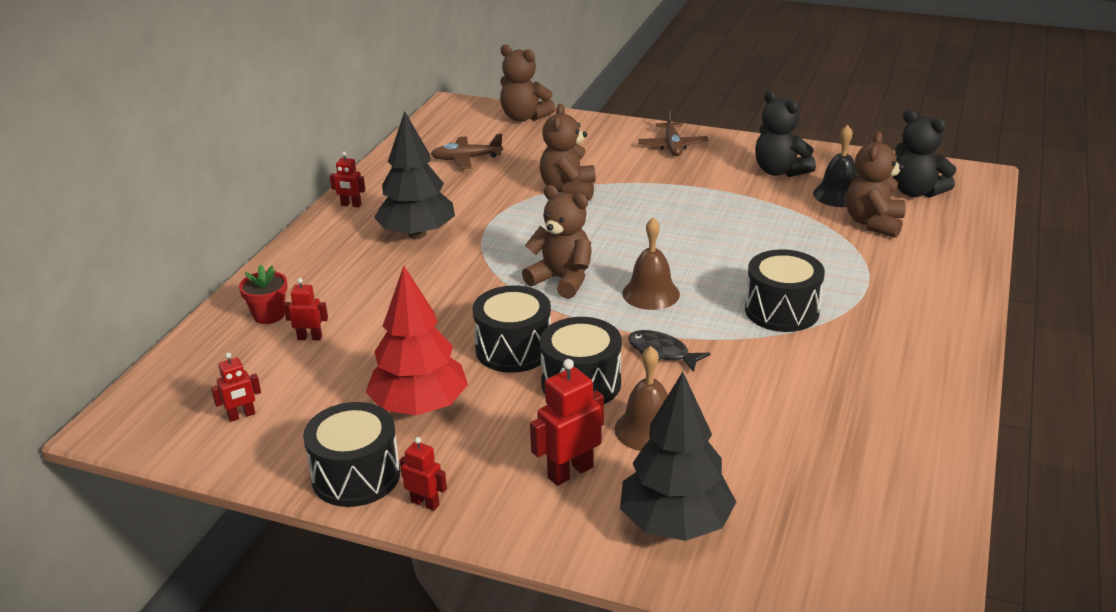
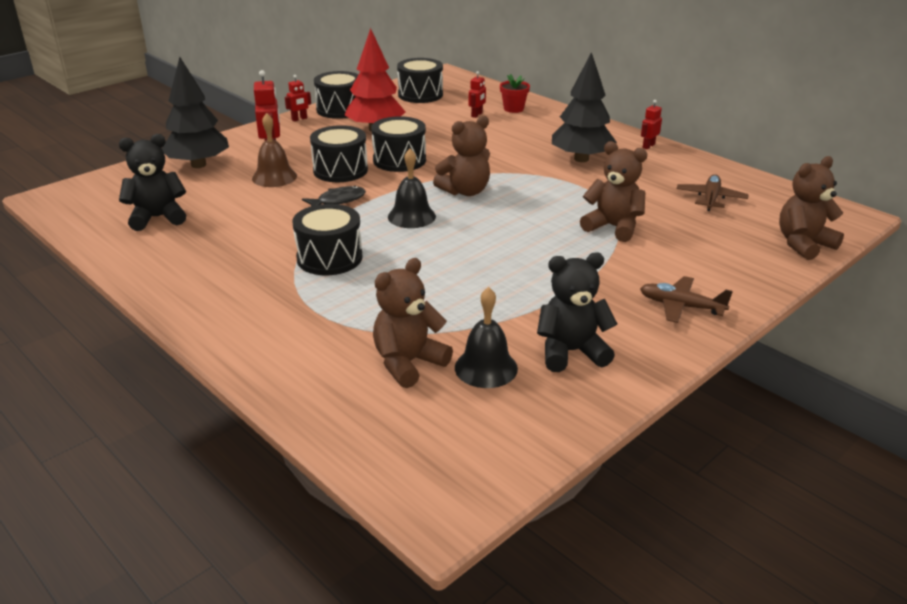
camera: 115 degrees right, 0 degrees up
red robot [211,353,261,422] -> black drum [397,58,443,103]
brown bell [622,218,680,310] -> black bell [388,149,436,228]
brown teddy bear [846,132,906,238] -> brown teddy bear turned 90 degrees counterclockwise [373,258,453,388]
black teddy bear [893,109,956,198] -> black teddy bear moved to [119,134,186,231]

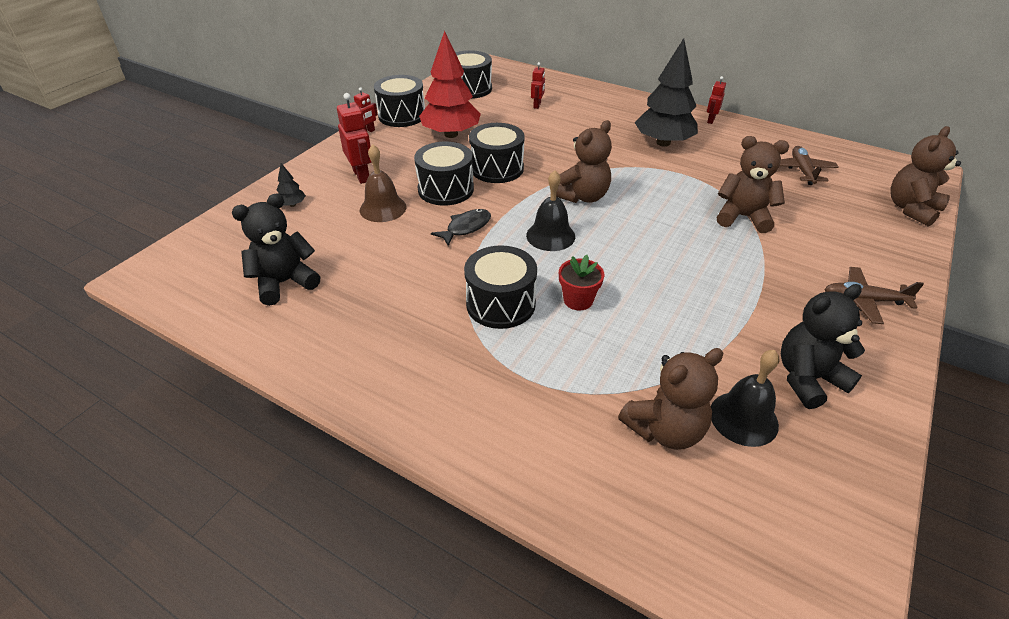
camera: 15 degrees left, 10 degrees up
black tree [162,57,229,168] -> black tree [276,163,306,207], size x0.41
brown teddy bear [373,258,453,388] -> brown teddy bear turned 150 degrees counterclockwise [618,348,723,450]
red flower pot [500,74,530,113] -> red flower pot moved to [559,255,604,310]

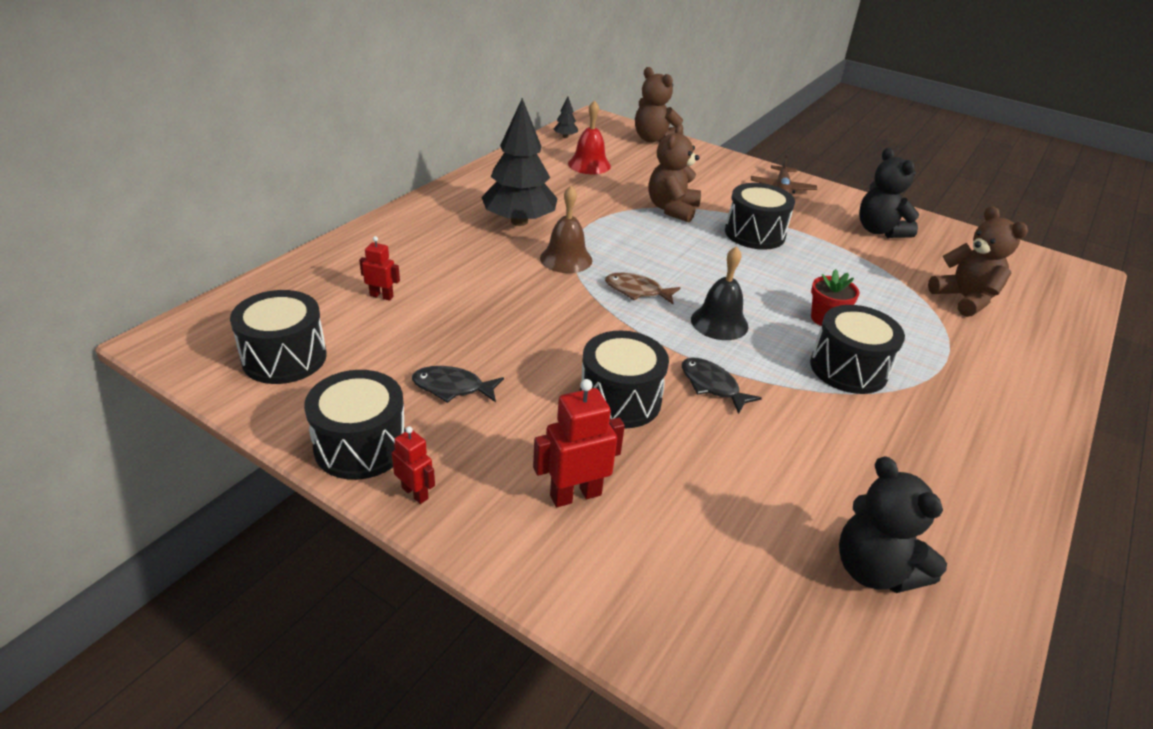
camera: 90 degrees left, 5 degrees down
black tree [276,163,306,207] -> black tree moved to [553,96,578,138]
brown bell [360,144,406,222] -> brown bell moved to [540,186,592,273]
red tree [419,31,481,138] -> black fish [412,366,504,403]
black drum [469,123,525,183] -> black drum moved to [725,183,795,250]
brown teddy bear [556,120,612,203] -> brown fish [605,273,680,304]
red robot [707,76,726,124] -> none
black bell [711,350,779,447] -> none
brown plane [780,146,839,185] -> red bell [568,100,611,174]

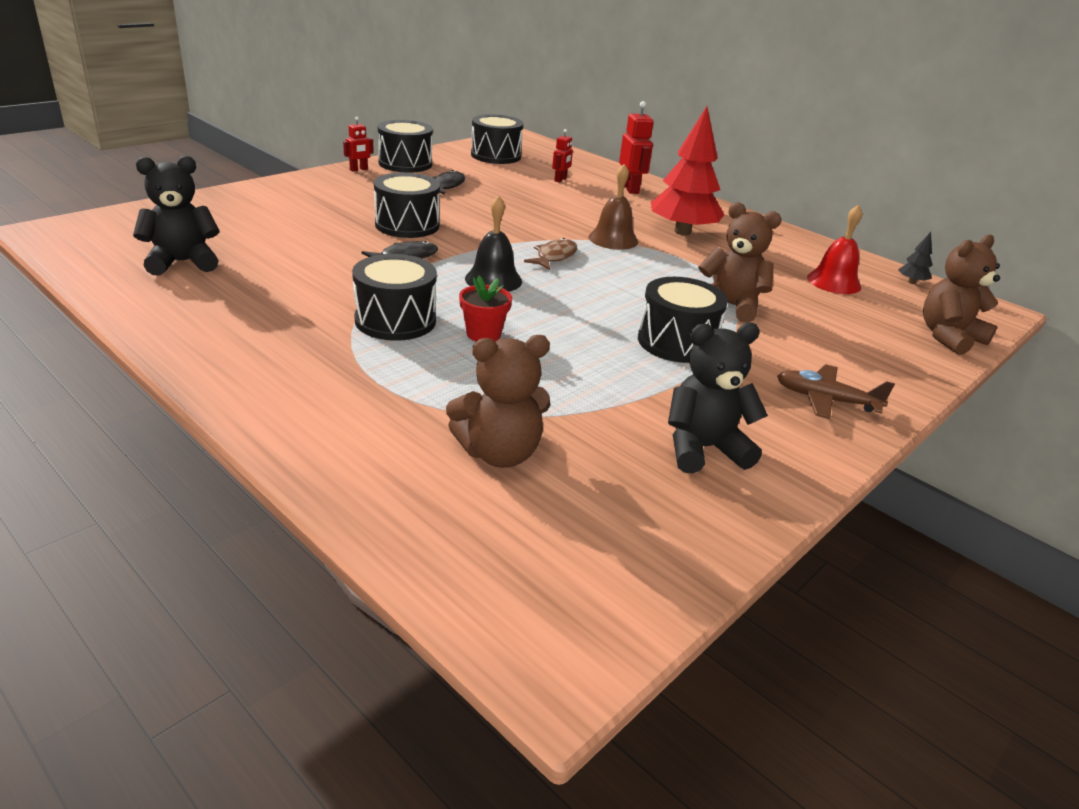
camera: 100 degrees right, 5 degrees down
black tree [481,98,558,226] -> red tree [651,106,724,235]
red robot [533,379,625,507] -> red robot moved to [619,101,654,194]

